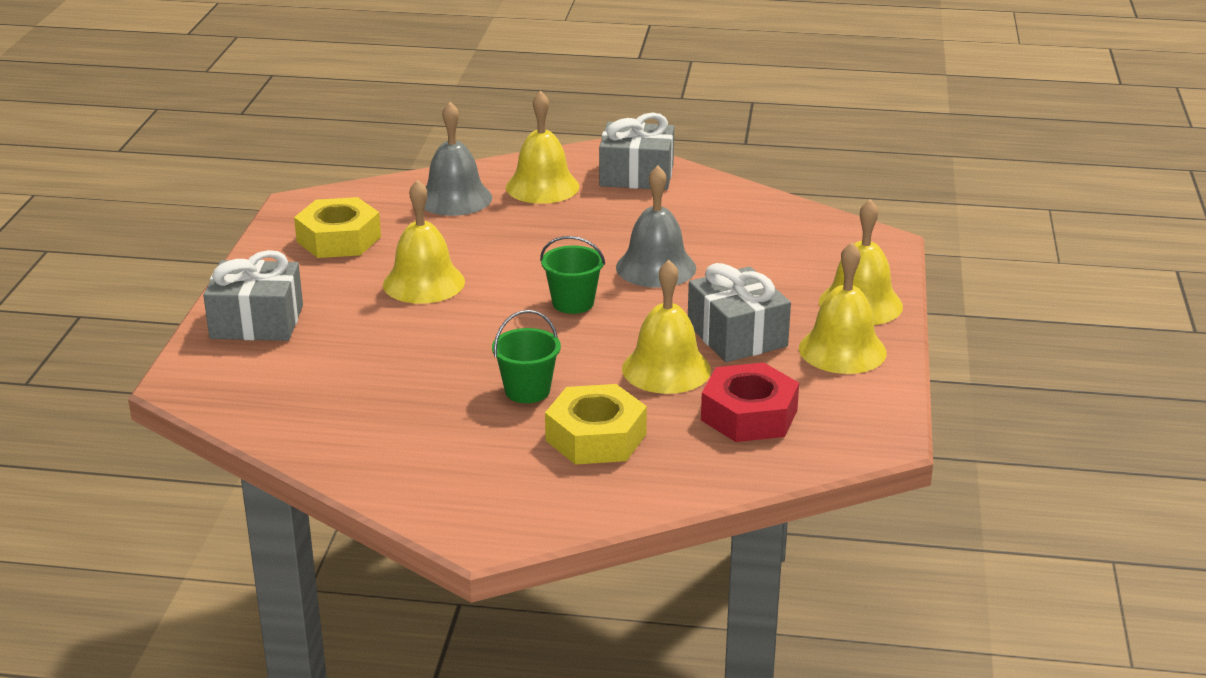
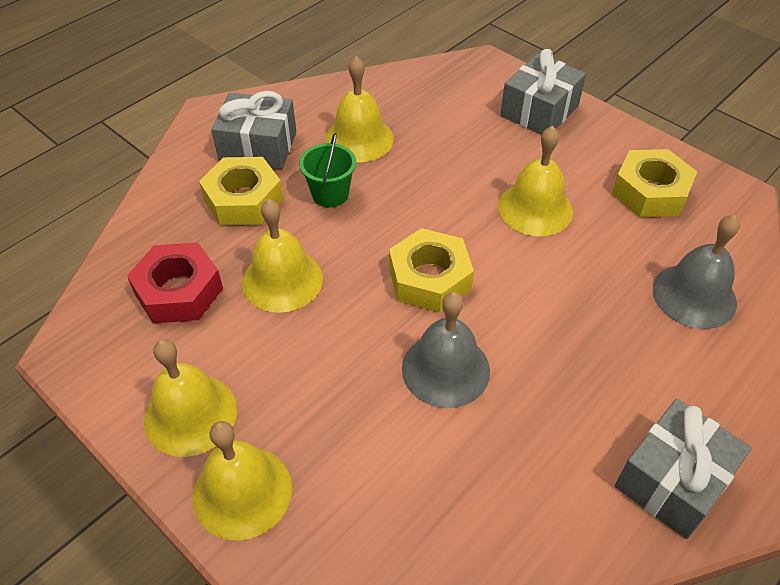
camera: 125 degrees right, 20 degrees up
yellow bell [506,91,579,204] -> yellow bell moved to [325,56,394,162]
green bucket [540,236,605,314] -> yellow nut [389,228,474,312]
grey gift [688,263,791,362] -> grey gift moved to [211,91,296,169]

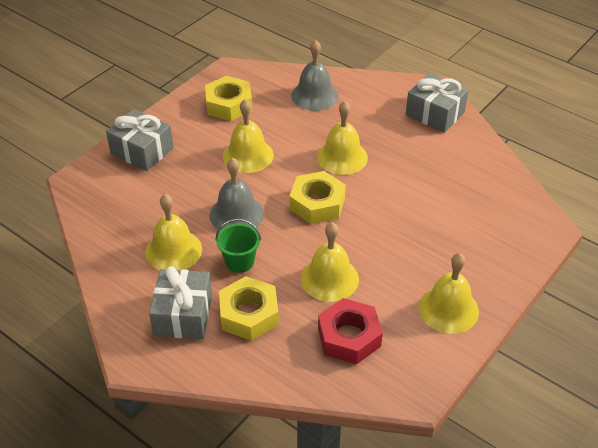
camera: 95 degrees left, 5 degrees down
yellow bell [193,421,292,540] -> yellow bell moved to [317,101,368,175]
grey bell [402,292,490,408] -> grey bell moved to [210,158,264,231]

